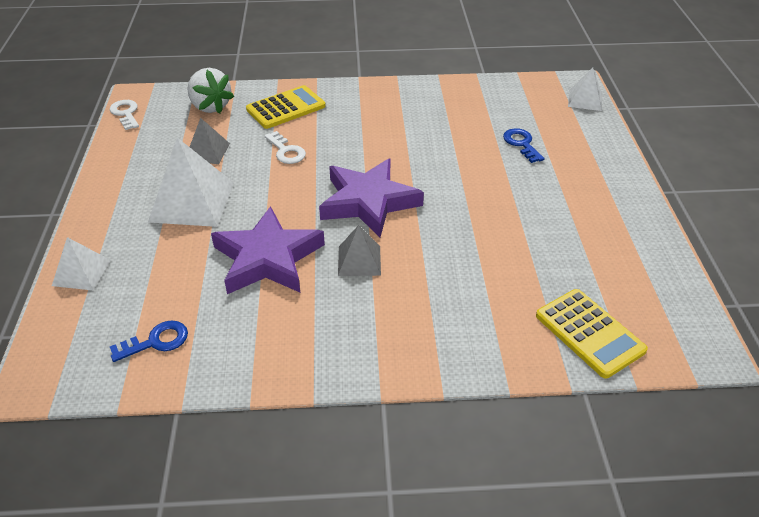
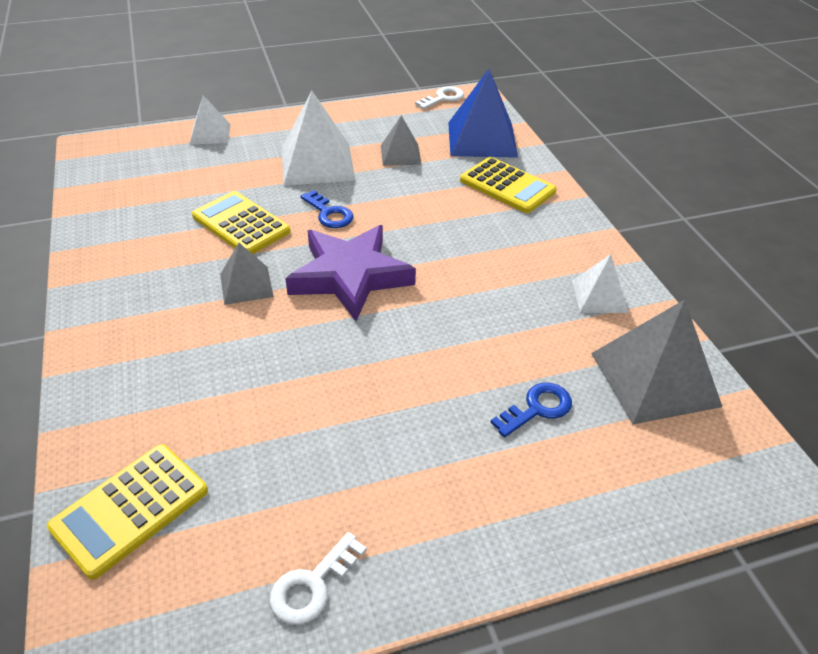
camera: 75 degrees right, 0 degrees up
blue key [110,320,188,362] -> blue key moved to [301,190,354,228]
white strawberry [187,68,234,114] -> blue pyramid [448,69,518,158]
purple star [211,206,325,294] -> yellow calculator [192,191,291,254]
white key [265,131,306,164] -> white key moved to [270,532,367,625]
white pyramid [568,68,602,111] -> white pyramid moved to [572,254,629,313]
none -> grey pyramid [591,300,722,424]

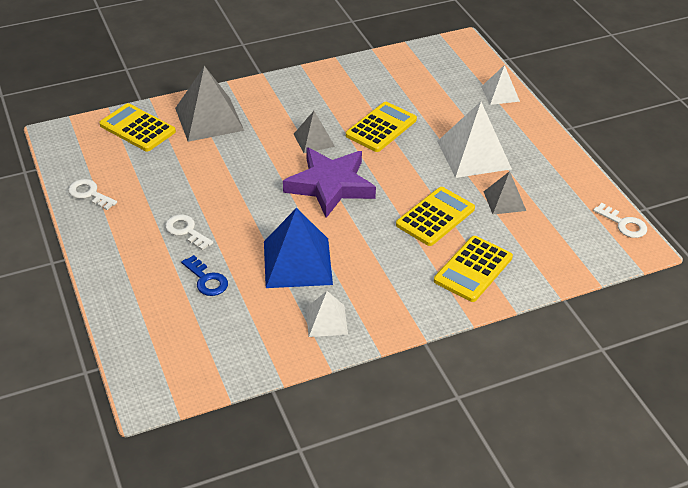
camera: 85 degrees right, 0 degrees up
blue key [301,190,354,228] -> none
blue pyramid [448,69,518,158] -> blue pyramid moved to [264,208,333,288]
grey pyramid [591,300,722,424] -> grey pyramid moved to [175,66,244,142]
none -> white key [165,215,213,250]
none -> yellow calculator [396,187,475,246]

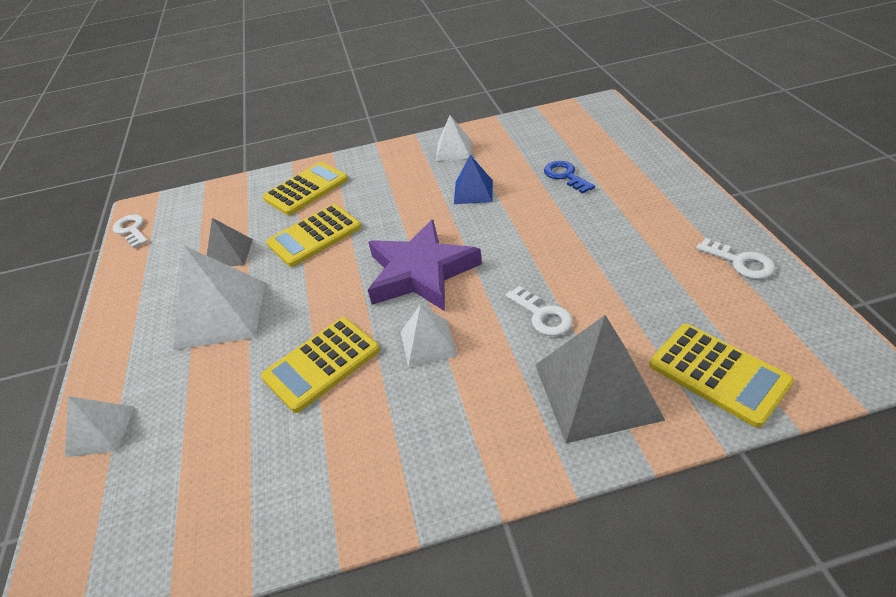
camera: 165 degrees left, 0 degrees up
white key [165,215,213,250] -> white key moved to [505,286,573,336]
blue pyramid [264,208,333,288] -> blue pyramid [454,155,493,204], size x0.56
grey pyramid [294,111,335,153] -> white pyramid [400,304,458,368]

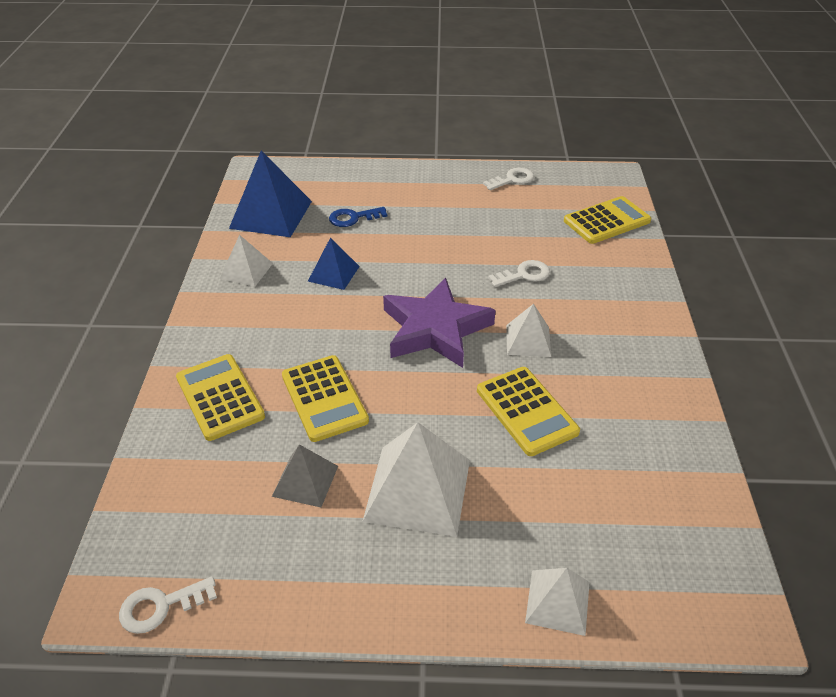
camera: 80 degrees left, 0 degrees up
grey pyramid [535,315,666,443] -> none
none -> blue pyramid [229,151,312,237]

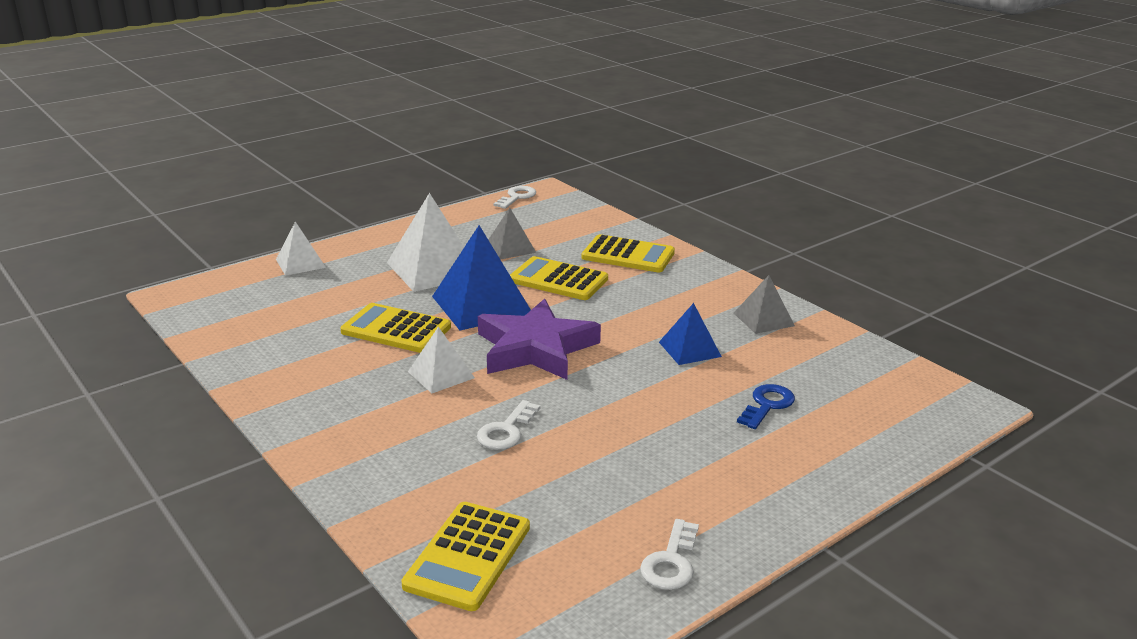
camera: 140 degrees right, 15 degrees down
white pyramid [220,235,273,287] -> grey pyramid [734,275,795,334]
blue pyramid [229,151,312,237] -> blue pyramid moved to [432,225,531,331]

